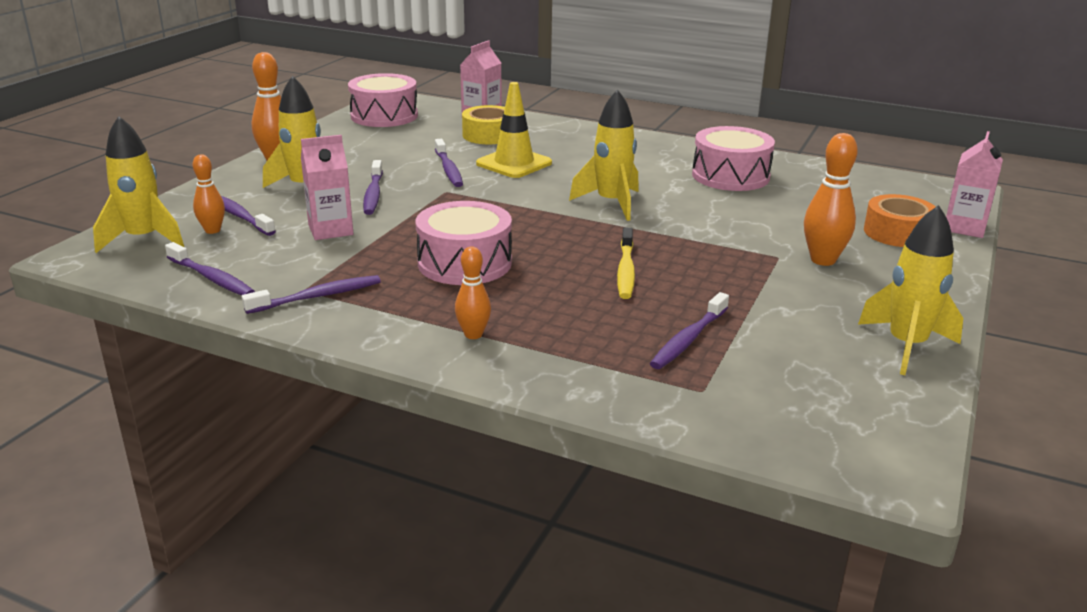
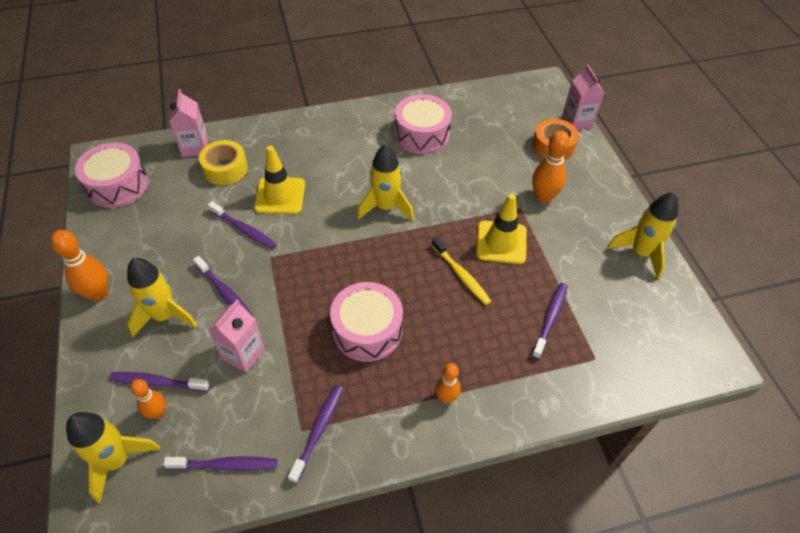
camera: 40 degrees left, 25 degrees up
purple toothbrush [650,292,729,369] -> purple toothbrush turned 150 degrees counterclockwise [532,283,568,359]
none -> yellow traffic cone [476,194,527,264]

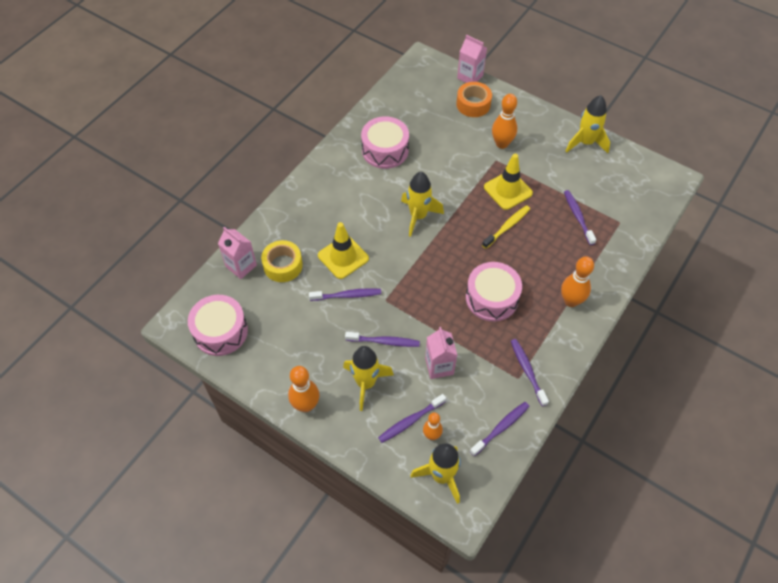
camera: 40 degrees left, 5 degrees up
yellow toothbrush [432,237,492,305] -> yellow toothbrush turned 60 degrees counterclockwise [482,205,530,249]
orange bowling pin [435,363,461,403] -> orange bowling pin [561,256,594,307], size x1.59

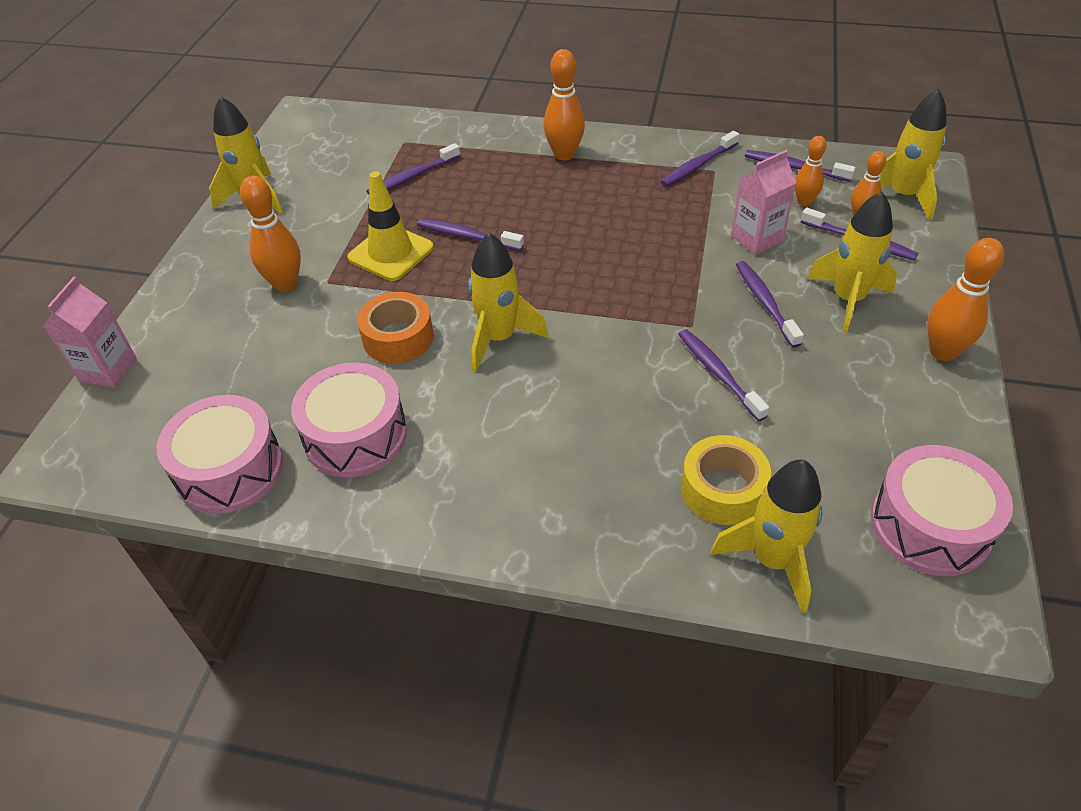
camera: 110 degrees left, 10 degrees down
pink carton [218,227,257,279] -> yellow rocket [710,460,822,613]
yellow traffic cone [318,222,369,279] -> none
orange tape [456,82,492,117] -> orange tape moved to [357,292,434,364]
pink drum [466,262,522,322] -> pink drum moved to [157,395,283,514]
yellow toothbrush [482,205,530,249] -> purple toothbrush [417,219,524,251]
none -> orange bowling pin [795,136,827,206]

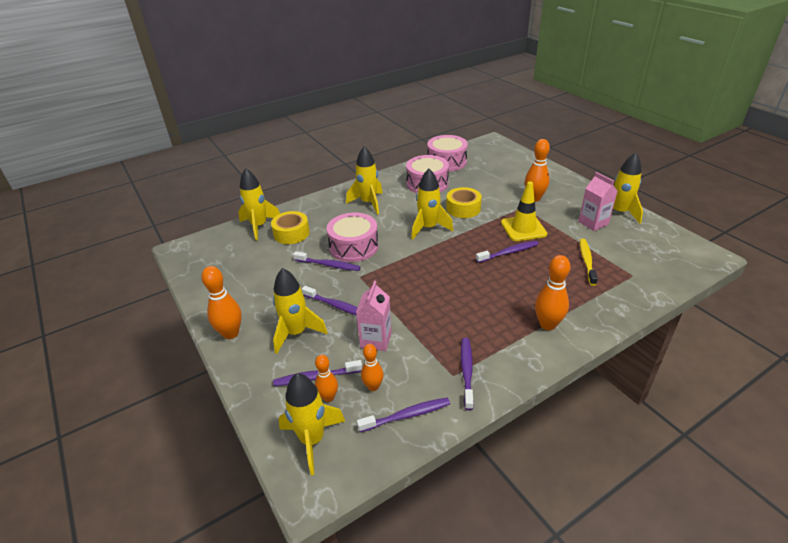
camera: 135 degrees right, 10 degrees down
pink carton [44,277,137,388] -> pink carton moved to [578,172,617,231]
orange tape [357,292,434,364] -> yellow tape [446,187,482,218]
purple toothbrush [367,143,460,195] -> yellow toothbrush [580,239,598,286]
pink drum [871,445,1013,576] -> pink drum moved to [327,213,378,262]
none -> yellow rocket [346,146,382,215]

